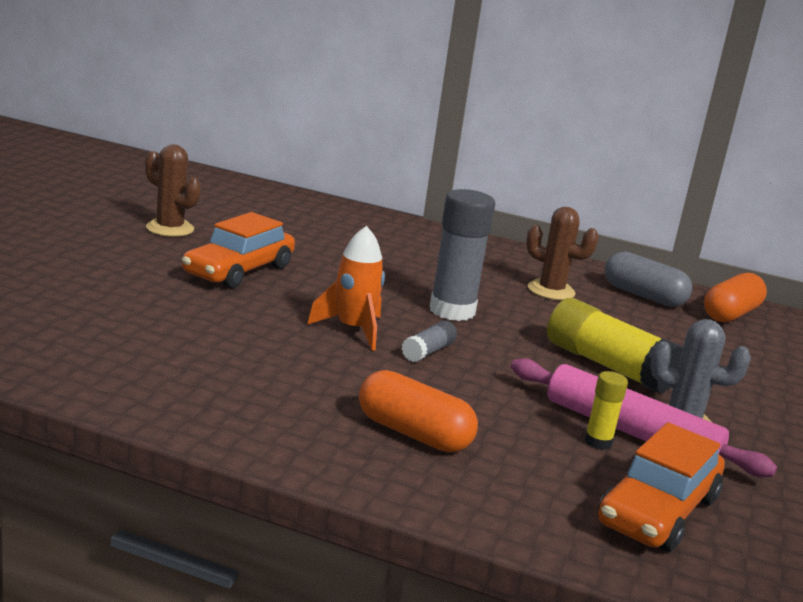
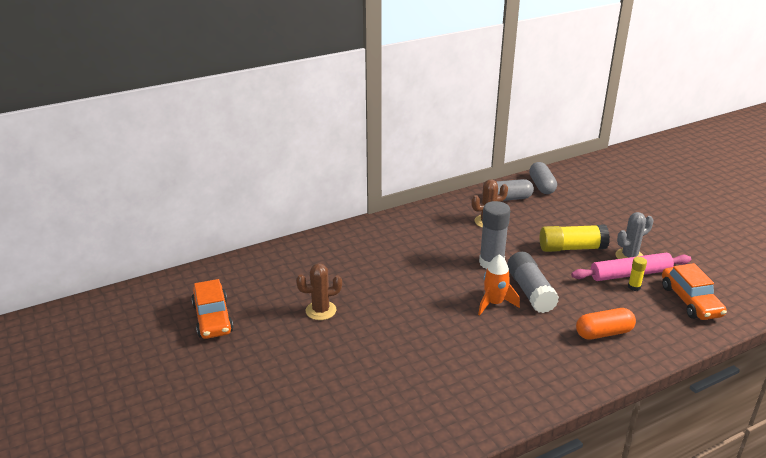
camera: 45 degrees left, 10 degrees up
orange car [182,212,295,289] -> orange car moved to [191,279,233,339]
grey glue stick [402,320,457,362] -> grey glue stick [507,252,559,313], size x2.06
orange capsule [704,273,767,322] -> grey capsule [529,162,557,194]

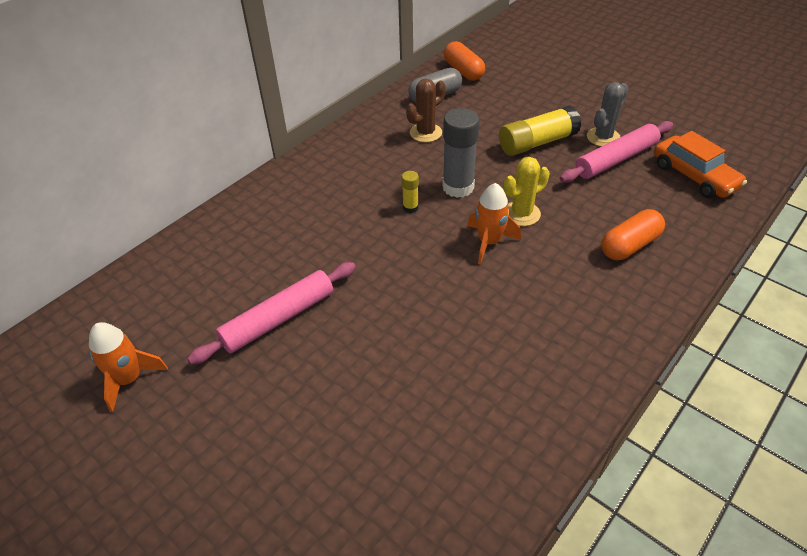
camera: 20 degrees left, 15 degrees up
orange car [191,279,233,339] -> orange rocket [89,322,168,412]
brown cactus [296,263,342,320] -> pink rolling pin [187,262,356,365]
grey glue stick [507,252,559,313] -> yellow cactus [503,157,550,226]
grey capsule [529,162,557,194] -> orange capsule [444,41,485,81]
yellow glue stick [628,257,647,291] -> yellow glue stick moved to [402,171,419,213]

